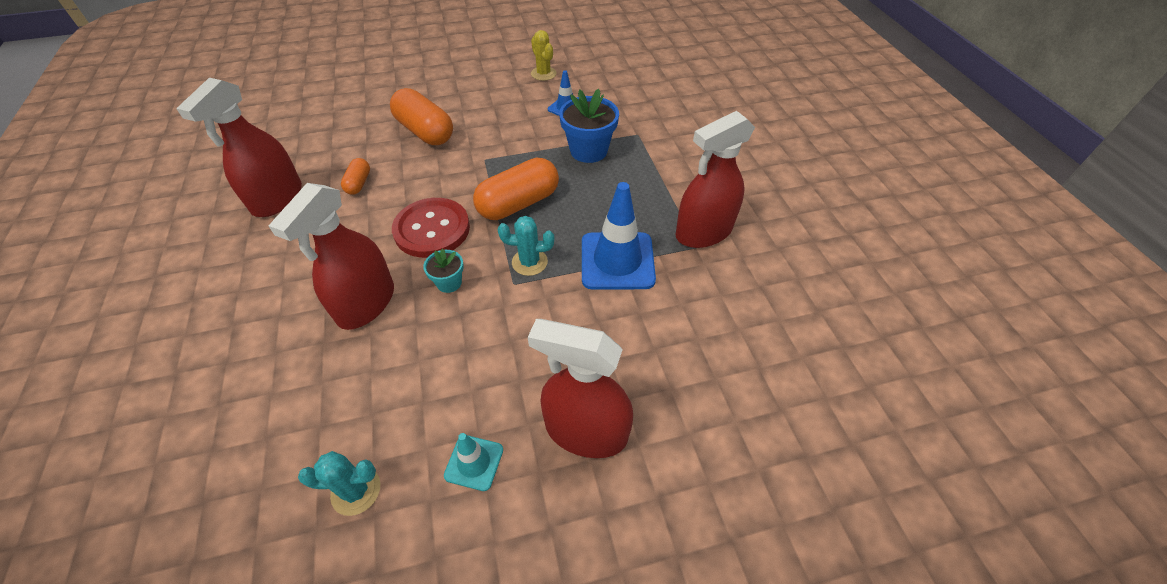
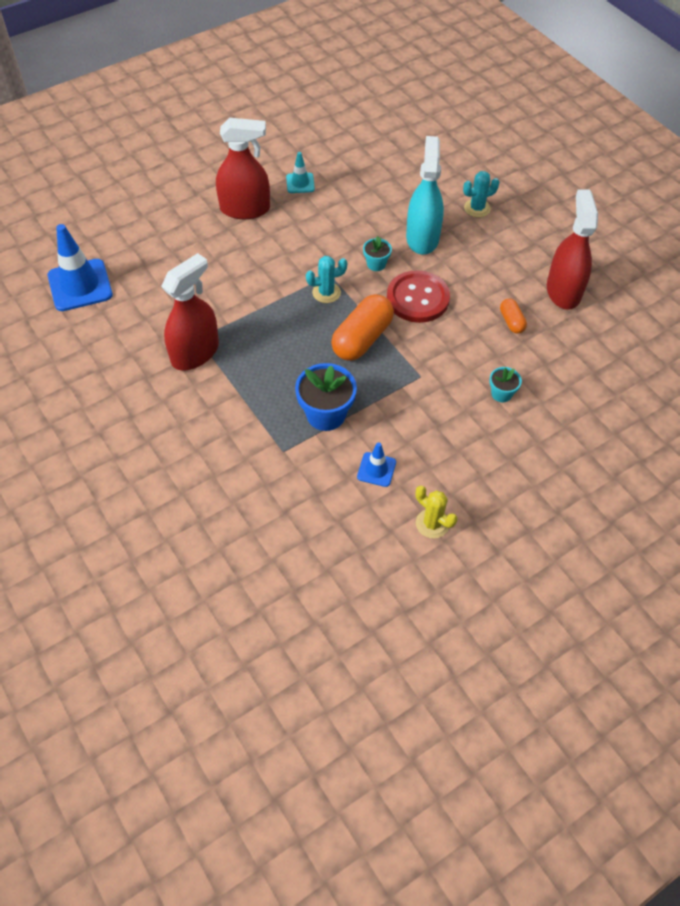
camera: 160 degrees right, 5 degrees up
red spray bottle [268,183,394,330] -> turquoise spray bottle [406,136,444,255]
turquoise cactus [298,451,380,516] -> turquoise cactus moved to [463,171,499,217]
orange capsule [390,88,453,145] -> turquoise flower pot [490,367,522,402]
blue traffic cone [582,182,656,290] -> blue traffic cone moved to [48,224,113,311]

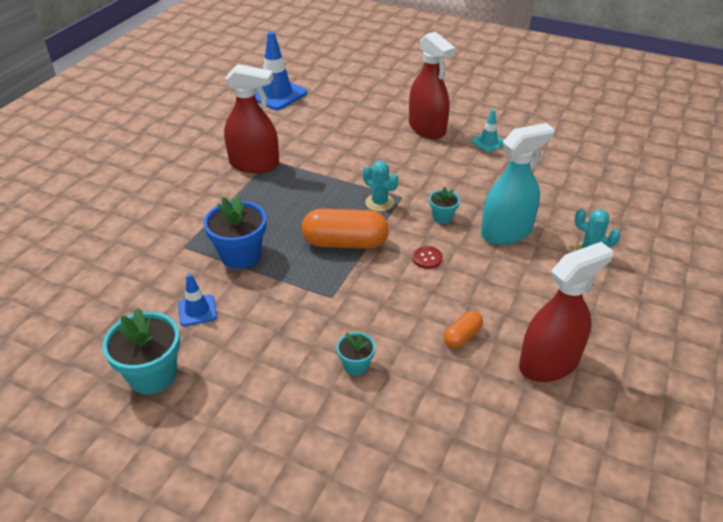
camera: 60 degrees right, 15 degrees down
red button [387,270,450,323] -> red button [412,246,443,269], size x0.43
yellow cactus [416,486,457,539] -> turquoise flower pot [102,308,180,394]

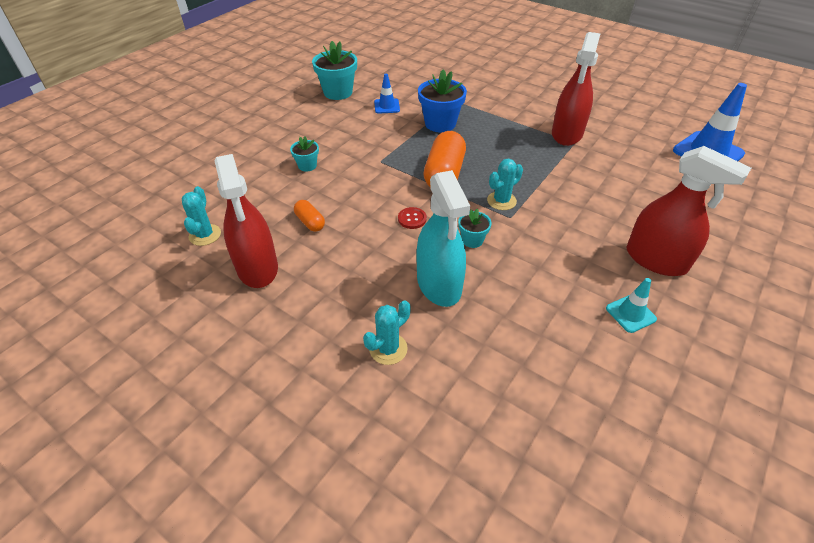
camera: 100 degrees right, 5 degrees up
red spray bottle [409,32,455,139] -> red spray bottle turned 120 degrees counterclockwise [627,146,751,276]
none -> turquoise cactus [182,186,221,246]

